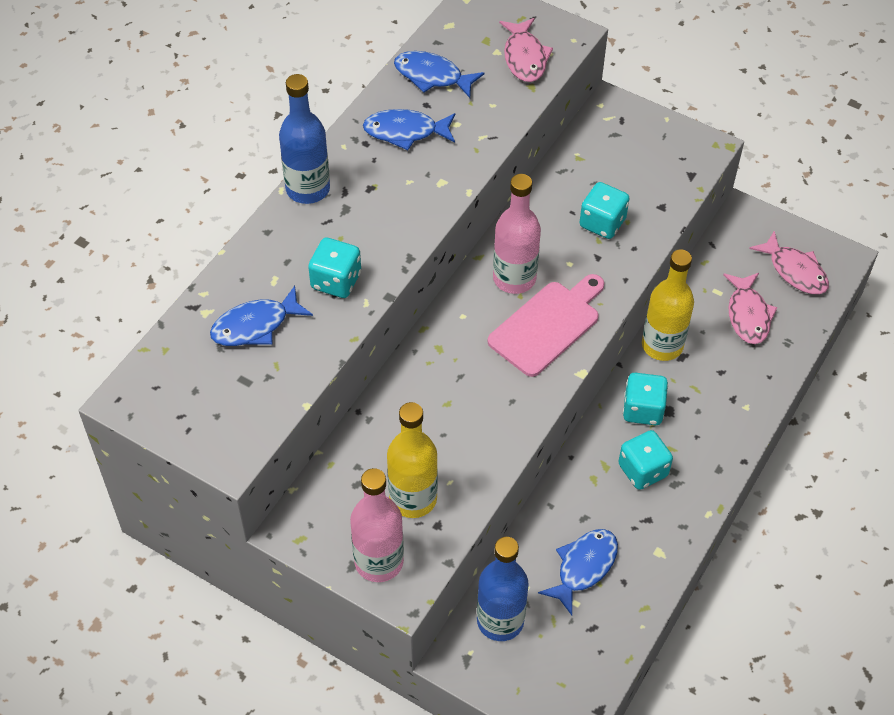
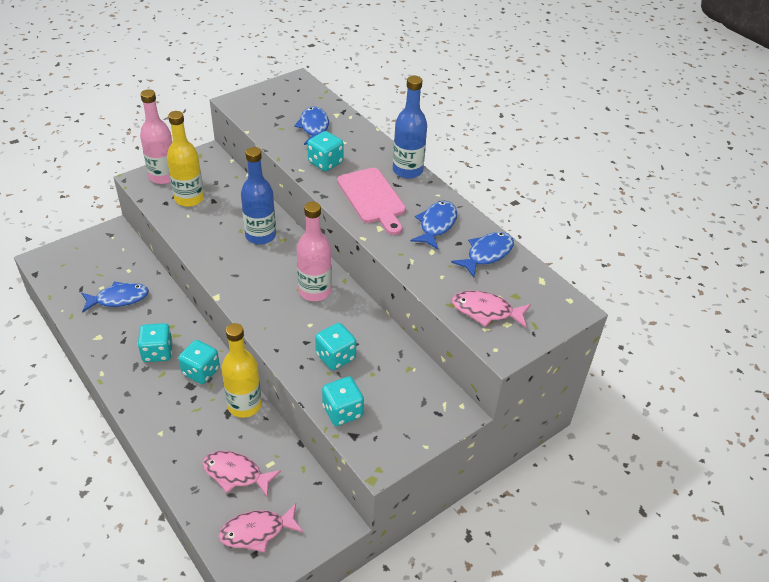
camera: 110 degrees right, 10 degrees down
blue bottle [477,537,529,641] -> blue bottle moved to [241,147,276,245]
pink cutting board [488,274,604,377] -> pink cutting board moved to [337,168,406,235]
blue fish [538,529,618,615] -> blue fish turned 75 degrees counterclockwise [81,281,149,313]
none -> turquoise dice [322,376,364,426]

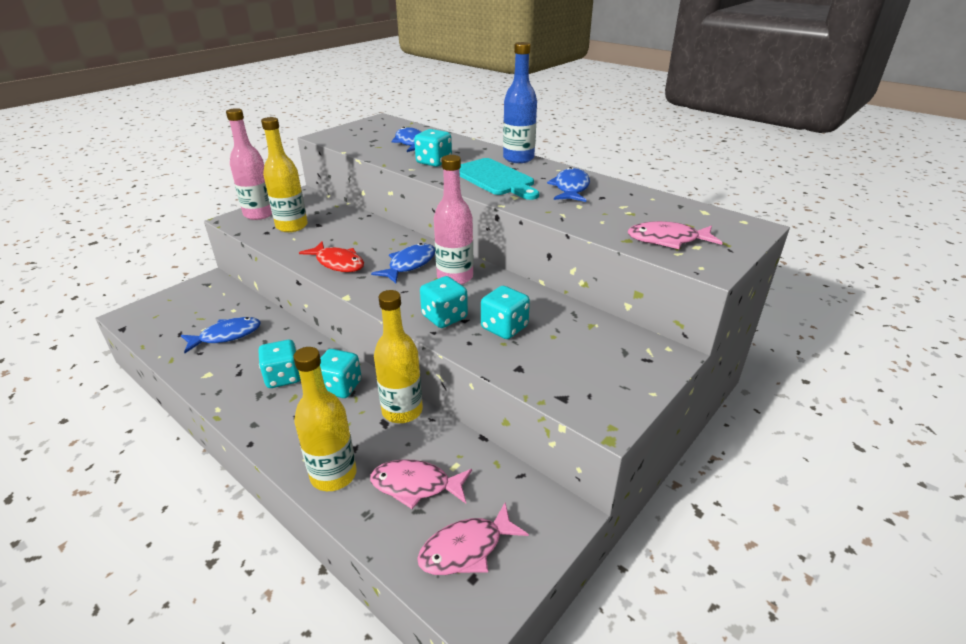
camera: 10 degrees left, 10 degrees down
blue bottle [241,147,276,245] -> none
turquoise dice [322,376,364,426] -> turquoise dice moved to [420,276,468,328]
pink cutting board [337,168,406,235] -> turquoise cutting board [459,158,539,200]
blue fish [451,232,514,277] -> blue fish moved to [371,243,435,283]
none -> yellow bottle [293,347,357,491]
none -> red fish [299,241,364,272]

